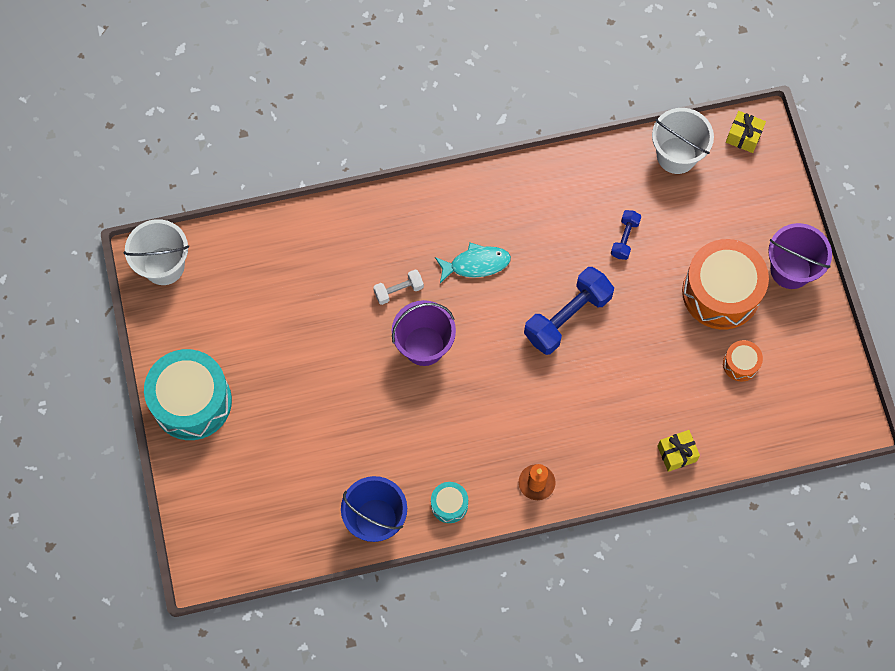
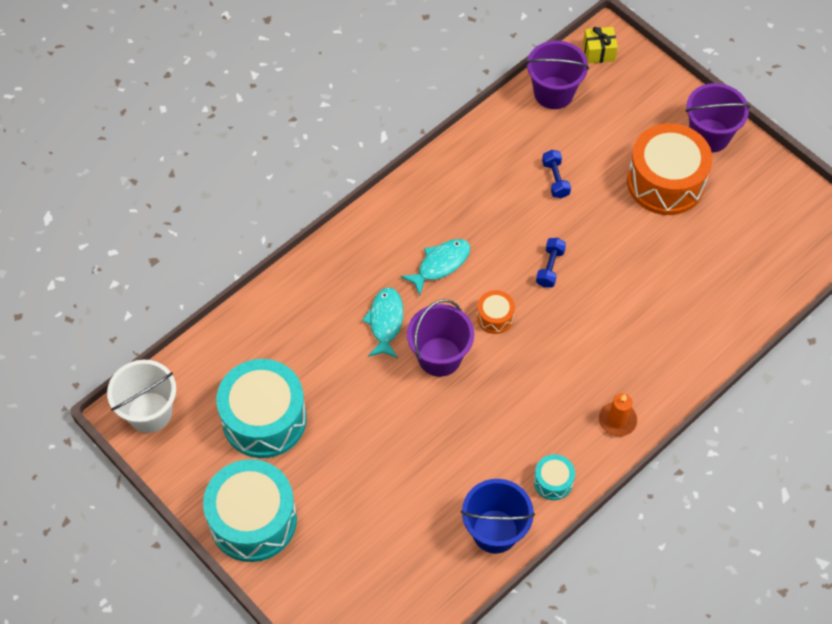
camera: 30 degrees left, 10 degrees down
white dumbbell [373,270,424,305] -> turquoise fish [362,287,403,358]
blue dumbbell [524,267,614,355] -> blue dumbbell [536,238,566,288], size x0.51
white bucket [652,108,714,174] -> purple bucket [526,41,589,109]
yellow gift [657,430,700,472] -> none
orange drum [723,340,763,381] -> orange drum moved to [477,290,515,334]
none -> turquoise drum [216,359,307,458]

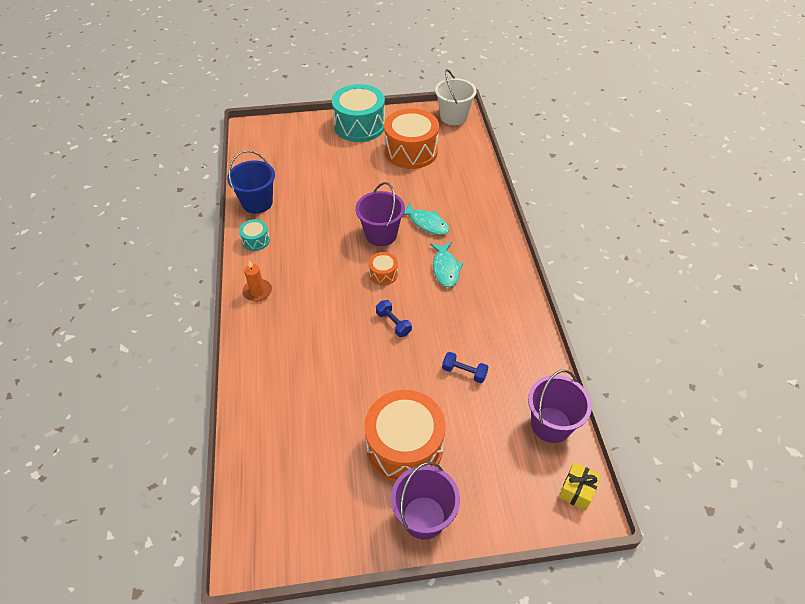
camera: 125 degrees right, 10 degrees down
turquoise drum [216,359,307,458] -> orange drum [384,108,439,169]

